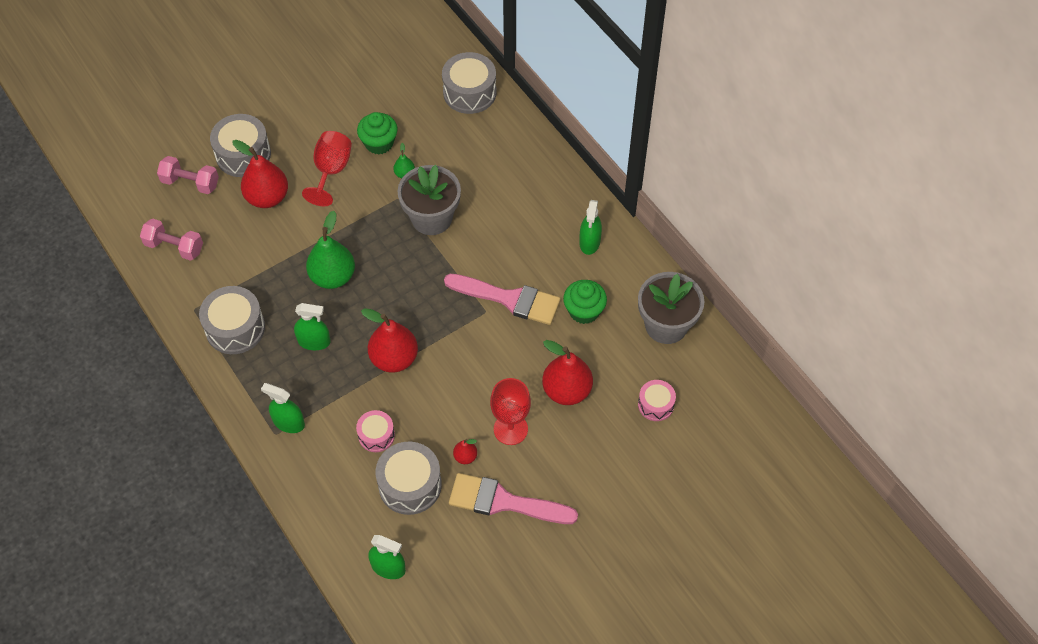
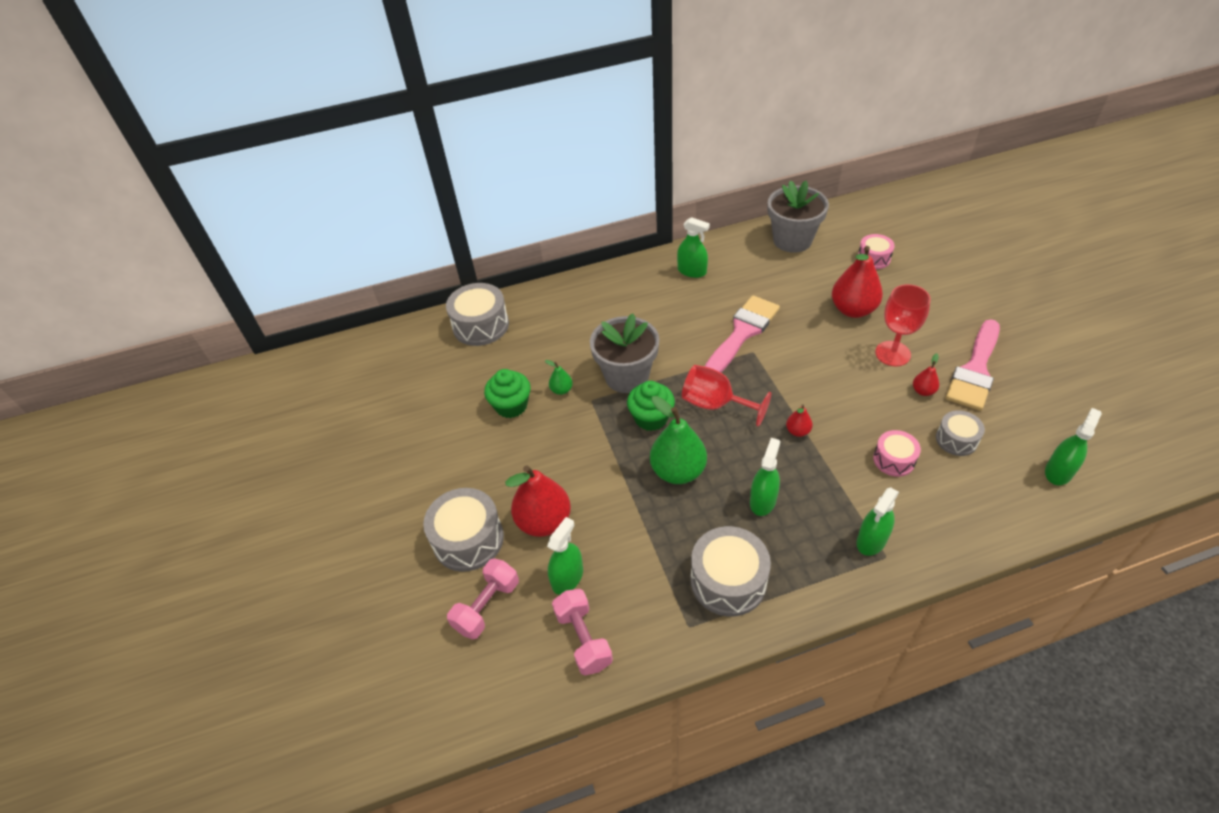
camera: 70 degrees left, 10 degrees down
pink dumbbell [140,219,203,261] -> pink dumbbell turned 60 degrees counterclockwise [552,589,613,676]
red goblet [302,131,352,206] -> red goblet moved to [682,365,772,427]
red pear [361,308,418,373] -> red pear [786,404,813,437], size x0.47
grey drum [376,442,442,515] -> grey drum [936,410,985,456], size x0.59
green cupcake [563,280,607,324] -> green cupcake moved to [627,381,675,431]
none -> green spray bottle [547,517,583,595]

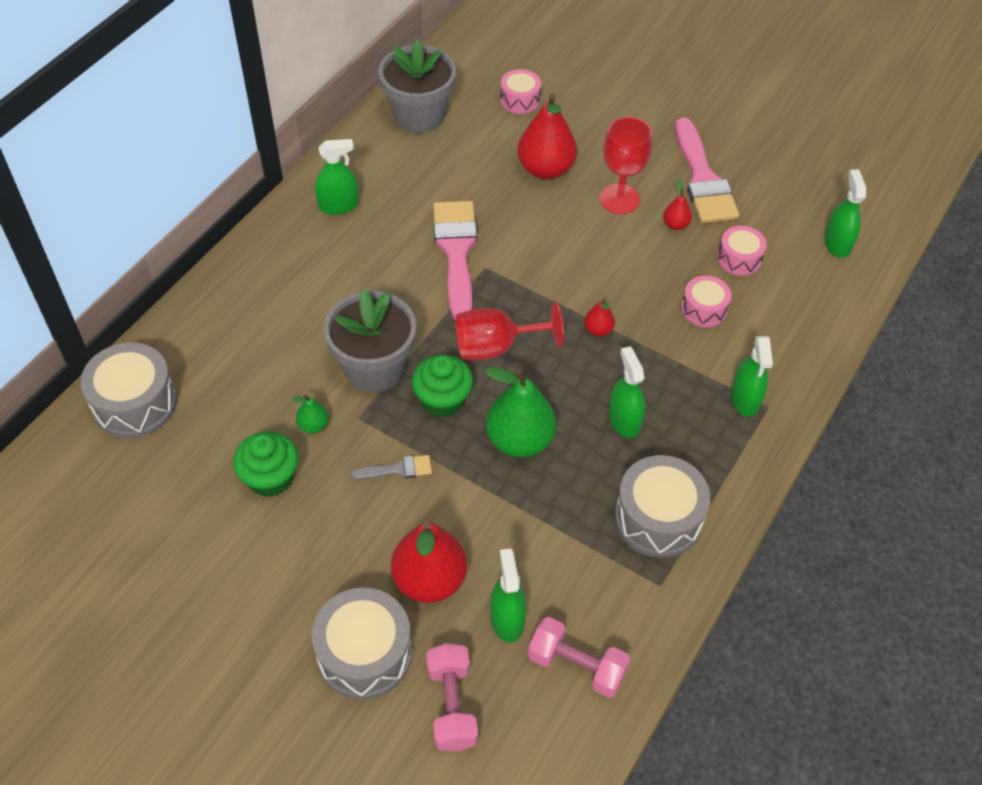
camera: 45 degrees left, 5 degrees up
grey drum [936,410,985,456] -> pink drum [717,226,767,276]
none -> grey brush [351,455,432,479]

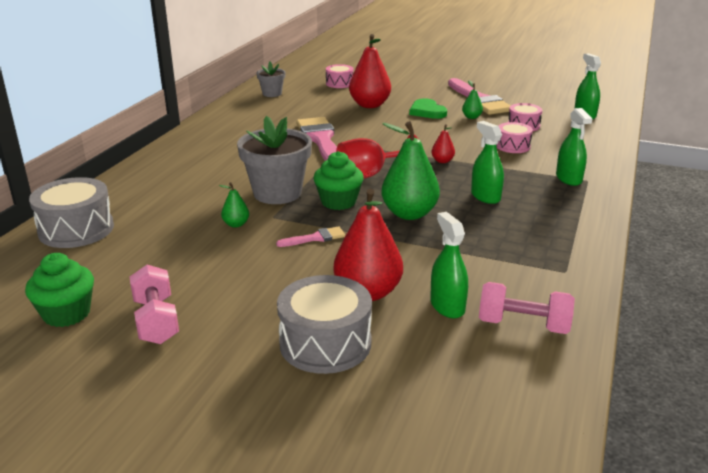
camera: 10 degrees left, 25 degrees down
green cupcake [233,432,298,497] -> green cupcake moved to [25,253,94,327]
green spray bottle [315,139,359,215] -> none
grey brush [351,455,432,479] -> pink brush [276,226,345,247]
grey flower pot [378,40,456,133] -> grey flower pot [256,62,286,97], size x0.54
pink dumbbell [426,643,478,752] -> pink dumbbell moved to [130,265,179,344]
red goblet [600,117,652,214] -> green heart [409,98,447,119]
grey drum [615,455,710,558] -> none
red pear [663,180,692,230] -> green pear [462,80,483,119]

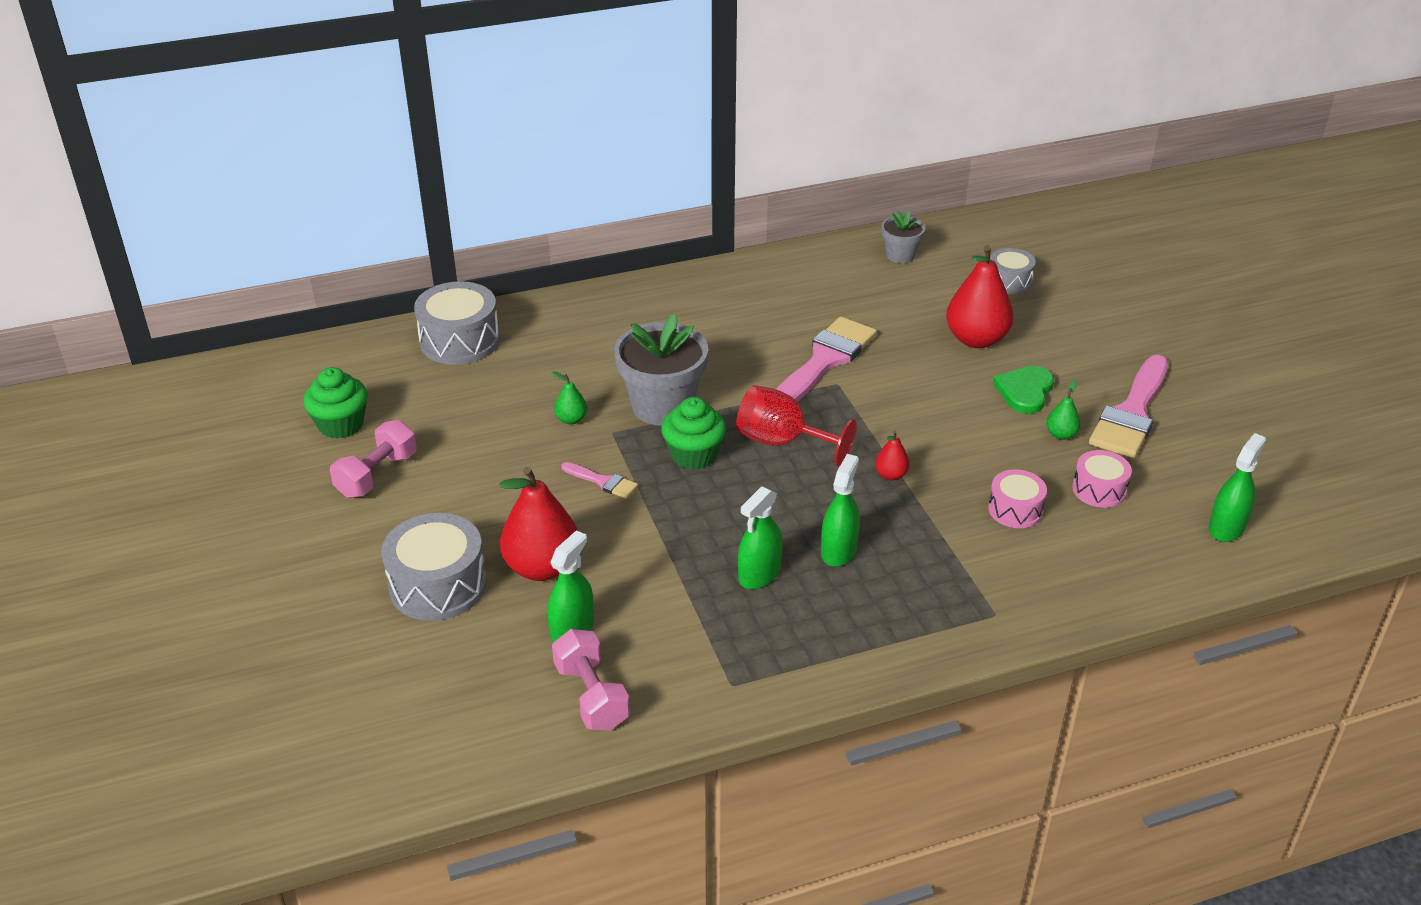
camera: 50 degrees right, 10 degrees up
pink drum [326,64,354,88] -> grey drum [990,248,1036,294]
green pear [381,121,440,220] -> none
green spray bottle [556,108,593,186] -> green spray bottle moved to [738,486,783,589]

